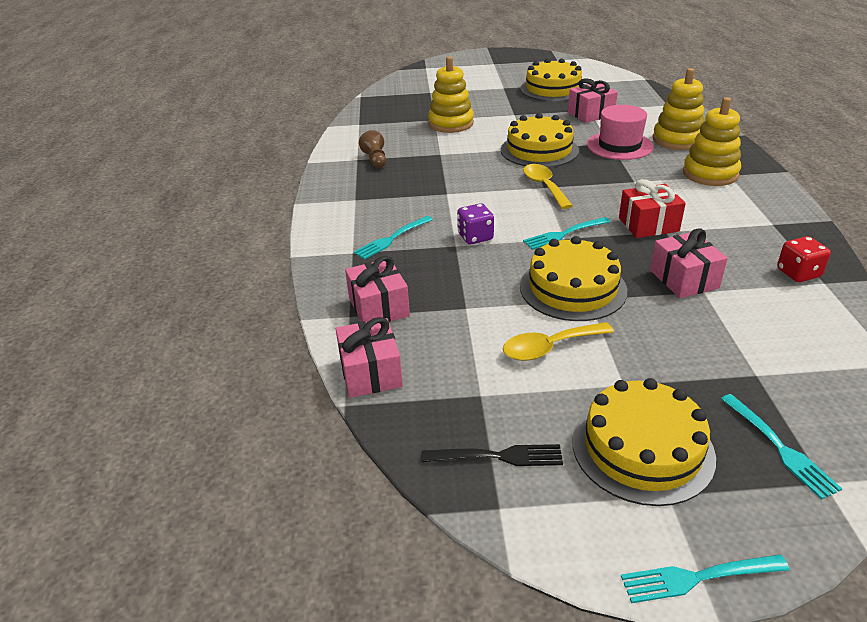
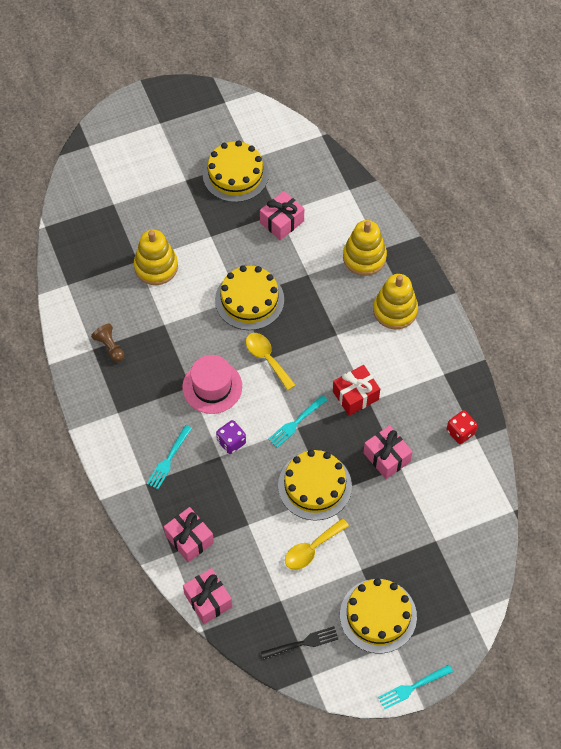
camera: 20 degrees left, 25 degrees up
pink hat [587,105,653,160] -> pink hat moved to [182,355,242,414]
turquoise fork [721,394,842,500] -> none

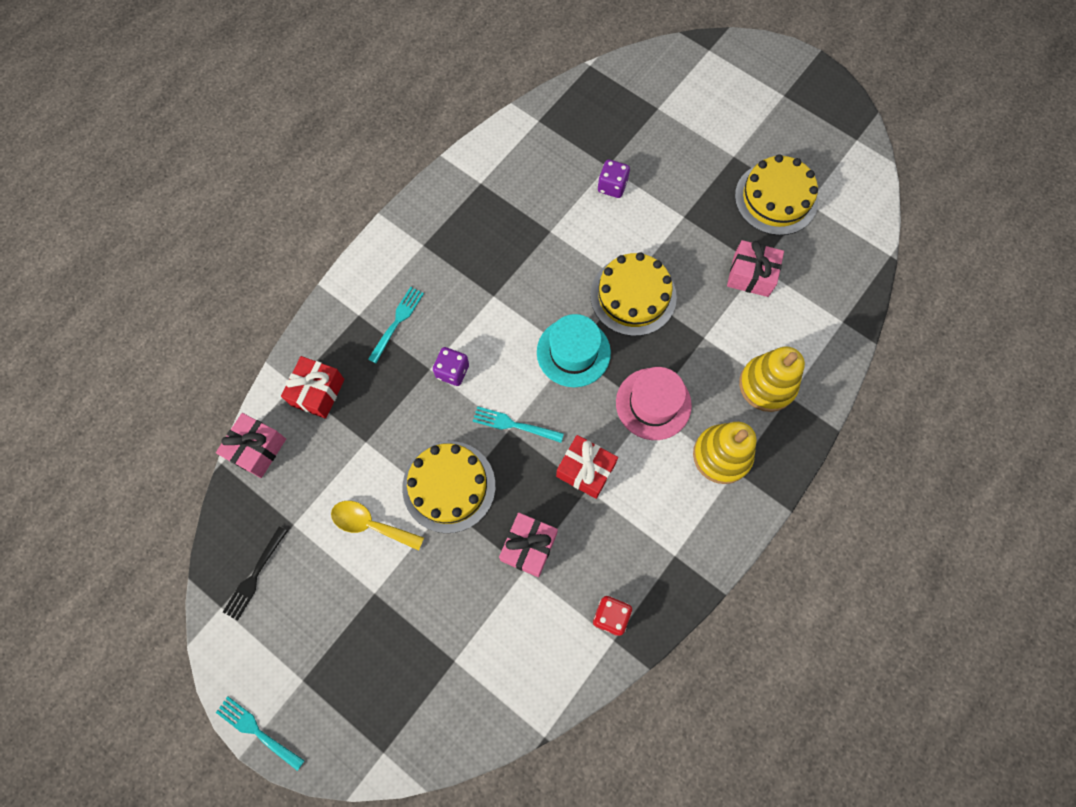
camera: 60 degrees right, 10 degrees up
brown pawn [91,324,124,362] -> none
yellow stacking toy [134,230,178,285] -> purple dice [598,159,630,198]
turquoise fork [147,425,192,489] -> turquoise fork turned 120 degrees clockwise [368,287,424,363]
pink gift [164,507,214,562] -> red gift [281,356,345,419]
pink hat [182,355,242,414] -> pink hat moved to [616,367,692,440]
yellow spoon [246,333,295,390] -> turquoise hat [537,314,611,387]
black fork [261,626,338,660] -> black fork turned 75 degrees clockwise [223,526,287,621]
yellow cake [340,578,417,653] -> none

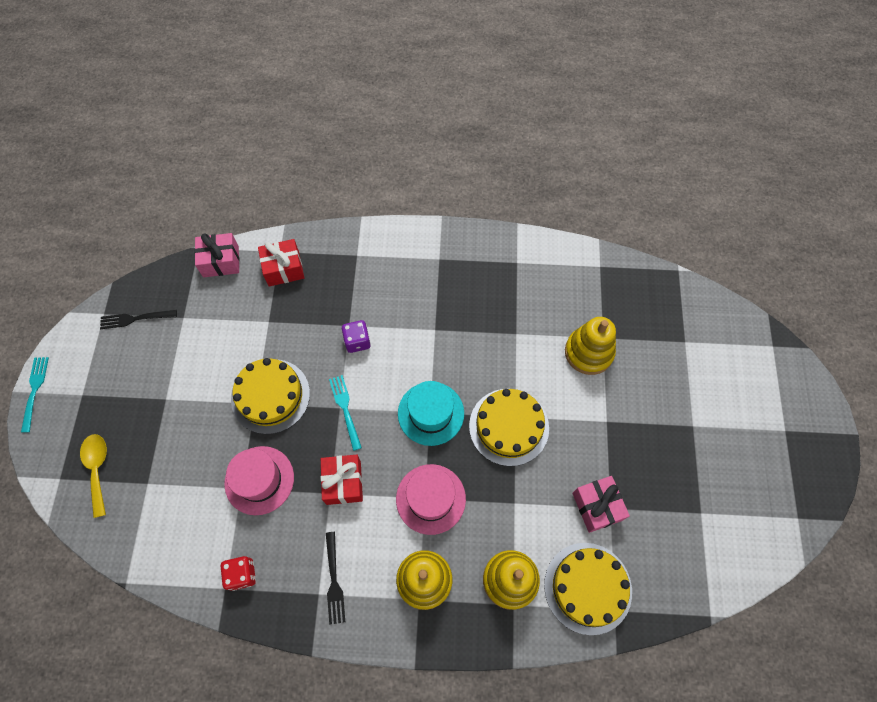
camera: 55 degrees right, 5 degrees down
yellow spoon [331,501,424,551] -> yellow spoon moved to [80,434,107,518]
turquoise fork [368,287,424,363] -> none
pink gift [499,513,558,577] -> pink hat [224,446,294,515]
purple dice [598,159,630,198] -> yellow stacking toy [565,317,616,375]
yellow cake [735,154,818,235] -> yellow cake moved to [544,543,632,635]
none -> black fork [326,532,345,625]

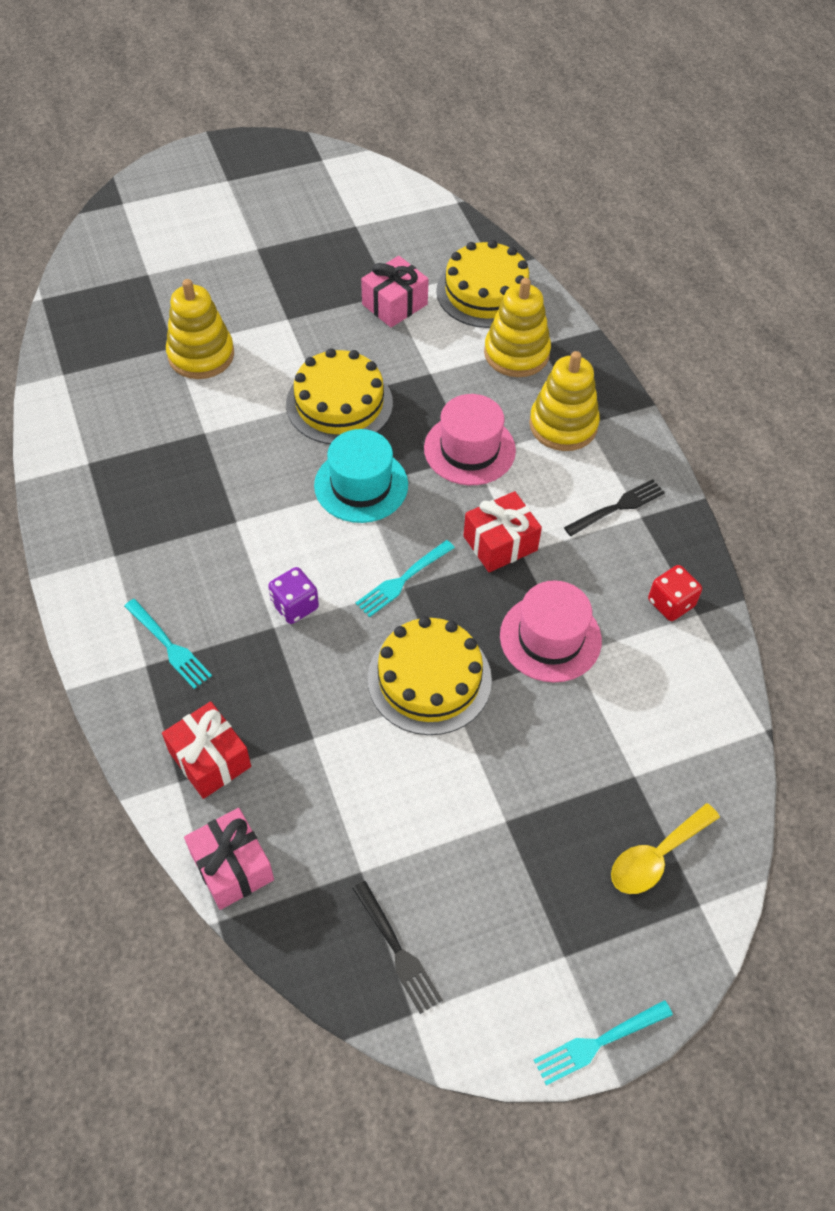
camera: 115 degrees left, 10 degrees down
none -> turquoise fork [124,599,212,689]

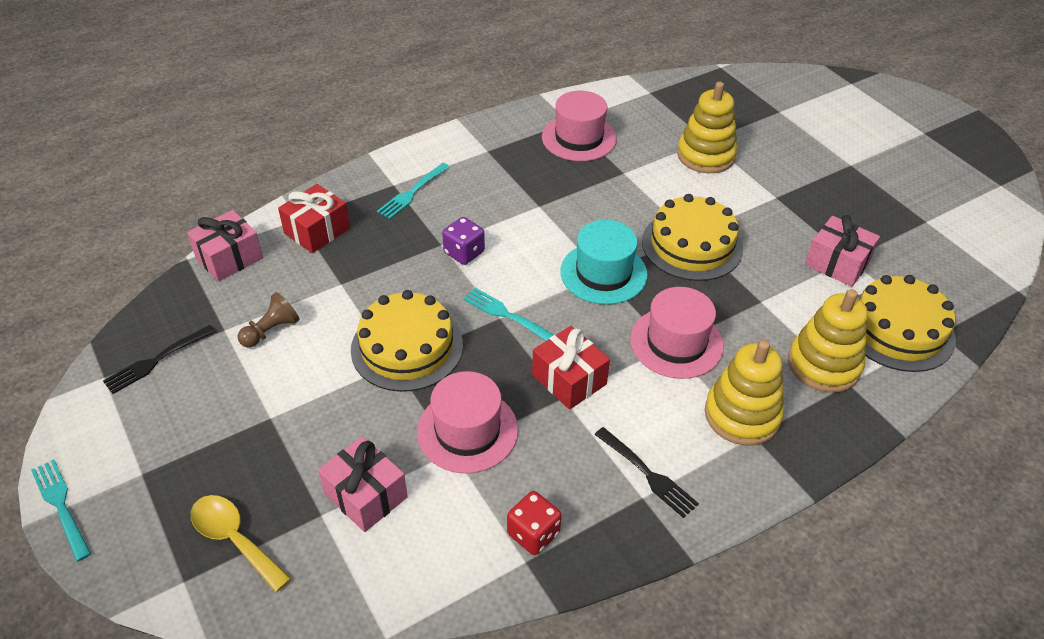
camera: 80 degrees right, 10 degrees down
none -> brown pawn [238,292,299,348]
none -> pink gift [318,436,408,532]
none -> pink hat [542,91,617,161]

